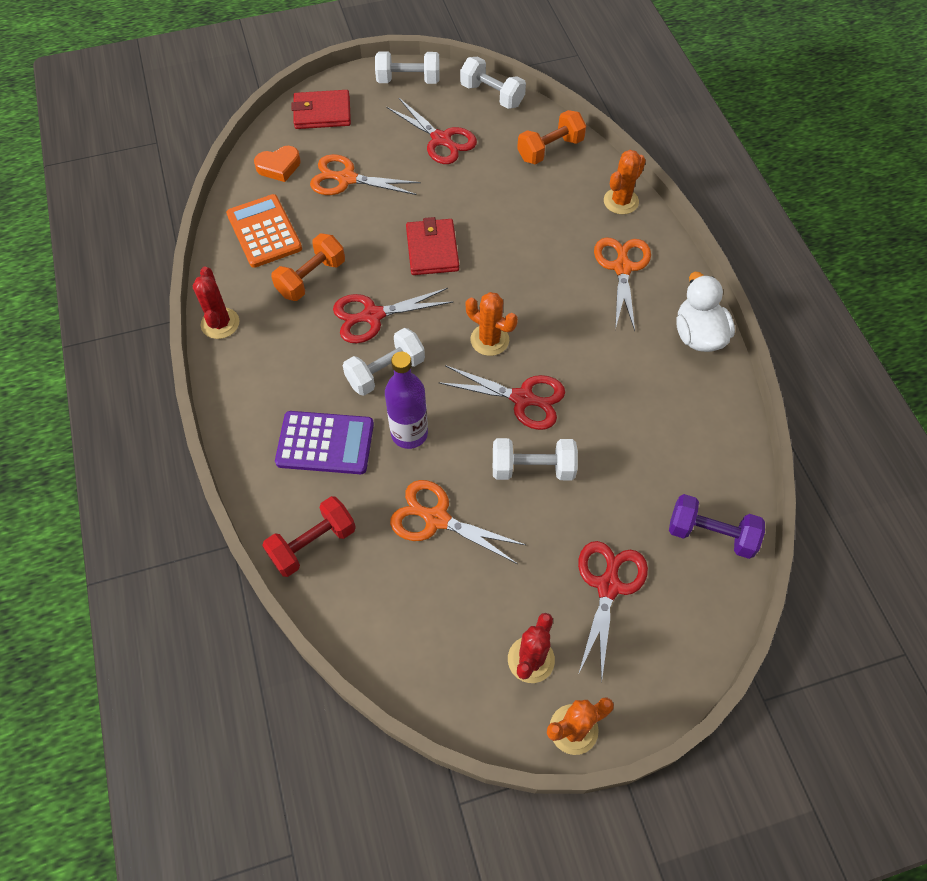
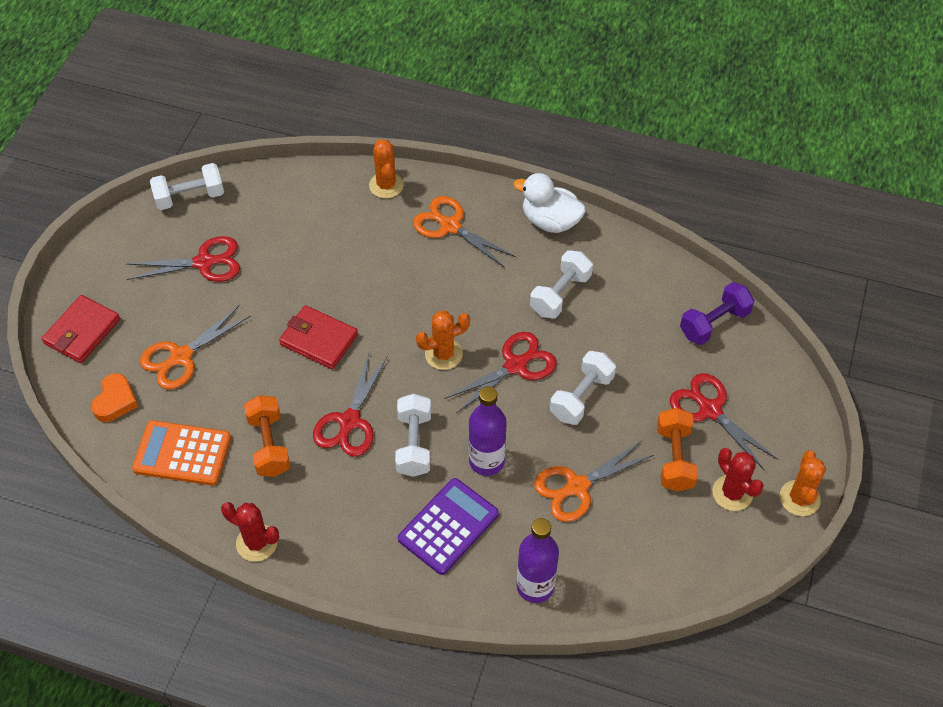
camera: 55 degrees left, 5 degrees down
red dumbbell [262,496,356,577] -> purple bottle [517,518,559,603]
white dumbbell [375,51,440,84] -> white dumbbell moved to [530,250,593,319]
orange dumbbell [517,110,586,164] -> orange dumbbell moved to [657,408,698,492]

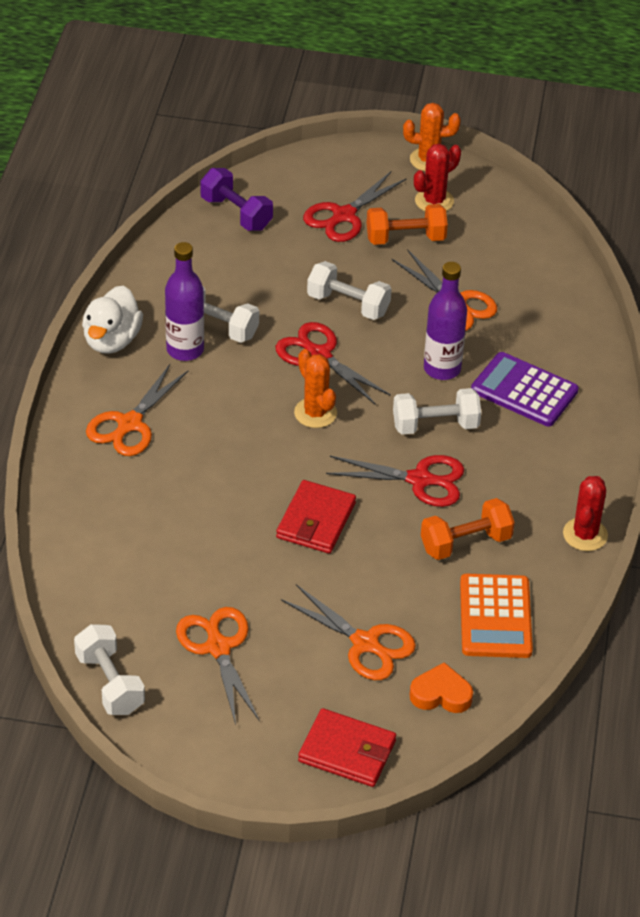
camera: 100 degrees left, 10 degrees down
red scissors [126,236,240,282] -> orange scissors [176,607,260,725]
orange cactus [369,139,404,198] -> none
purple bottle [517,518,559,603] -> purple bottle moved to [165,242,204,361]

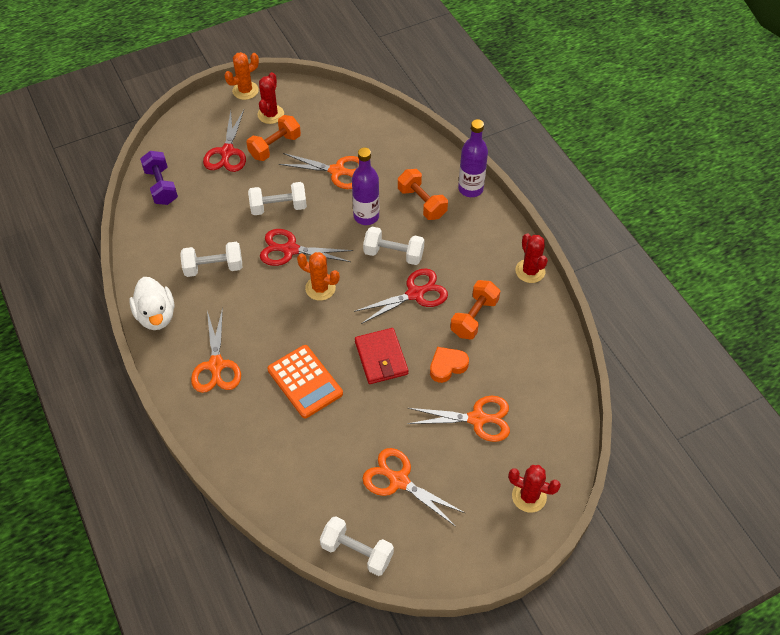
camera: 35 degrees left, 10 degrees up
purple bottle [165,242,204,361] -> purple bottle moved to [458,119,488,197]
purple dumbbell [200,168,273,231] -> purple dumbbell turned 60 degrees clockwise [140,151,178,205]
red wallet [298,708,396,787] -> red cactus [508,465,561,513]
white dumbbell [393,388,481,435] -> white dumbbell turned 60 degrees clockwise [363,227,424,265]
orange heart [410,662,473,713] -> orange heart moved to [430,347,469,383]
orange calculator [460,574,533,658] -> orange calculator moved to [267,345,343,418]
purple calculator [471,352,579,427] -> orange dumbbell [398,169,448,220]

